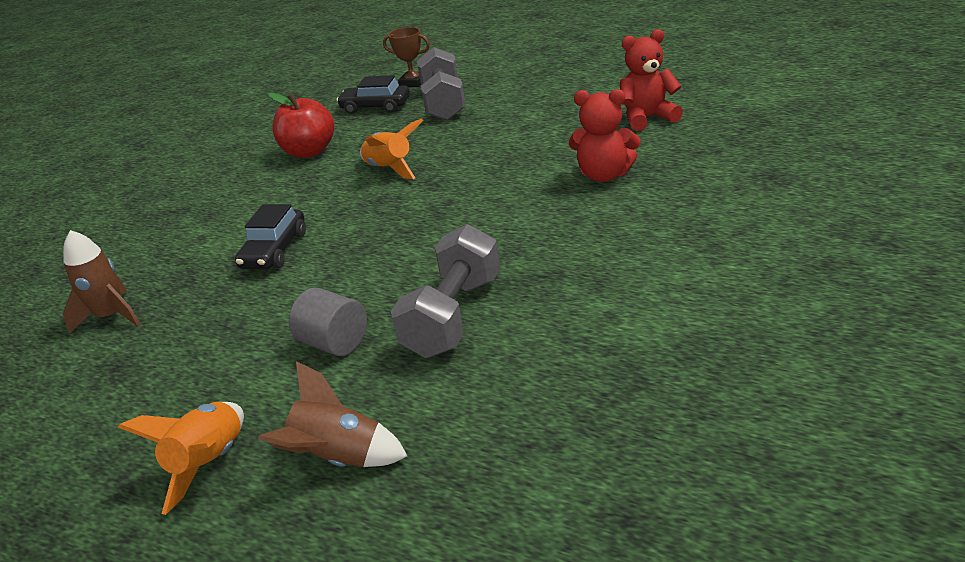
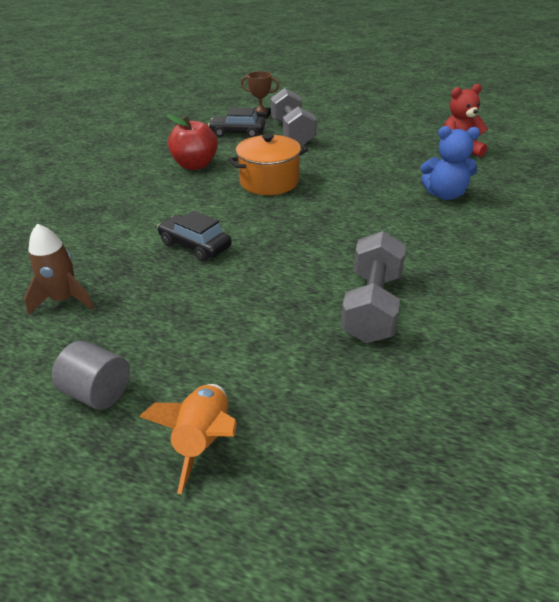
camera: 10 degrees left, 5 degrees up
black car [235,204,306,269] -> black car turned 120 degrees clockwise [157,211,232,262]
brown rocket [258,361,407,467] -> none
grey cylinder [289,287,367,356] -> grey cylinder moved to [51,341,130,410]
orange rocket [360,118,424,179] -> orange pot [228,133,308,195]
red teddy bear [569,89,640,182] -> blue teddy bear [421,126,480,200]

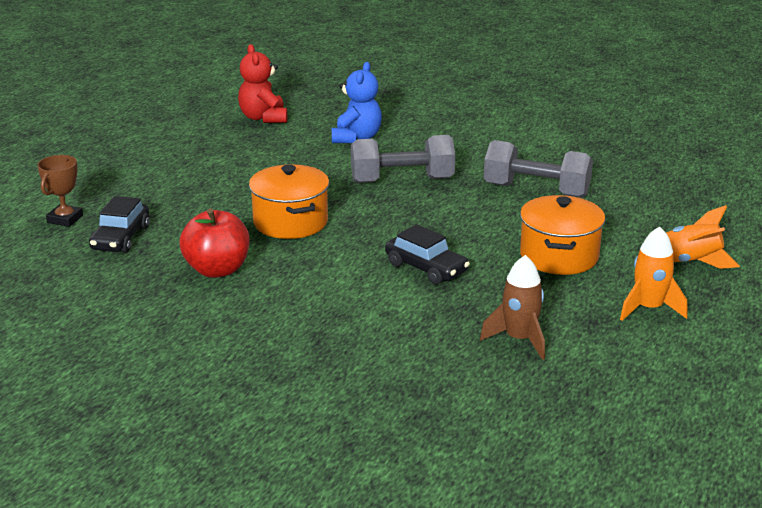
camera: 85 degrees left, 10 degrees down
grey cylinder [51,341,130,410] -> orange rocket [620,226,687,321]
black car [157,211,232,262] -> black car turned 90 degrees counterclockwise [385,224,470,285]
grey dumbbell [270,88,317,145] -> grey dumbbell moved to [351,135,455,183]
none -> orange pot [520,195,606,275]

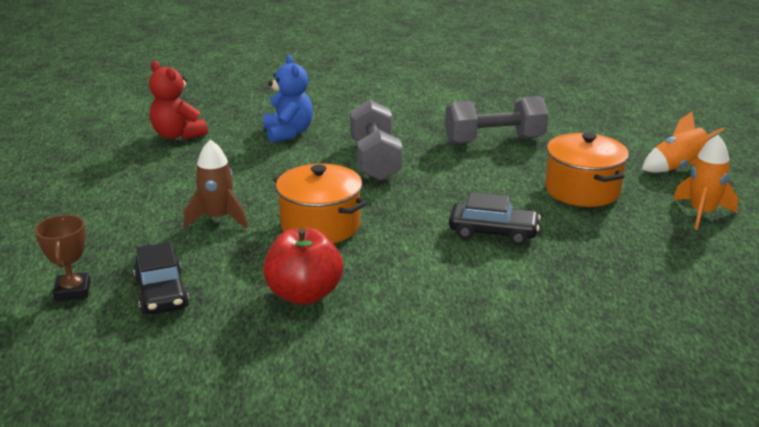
camera: 30 degrees left, 0 degrees up
grey dumbbell [351,135,455,183] -> grey dumbbell turned 60 degrees counterclockwise [350,99,402,181]
brown rocket [480,255,545,360] -> brown rocket moved to [184,140,248,228]

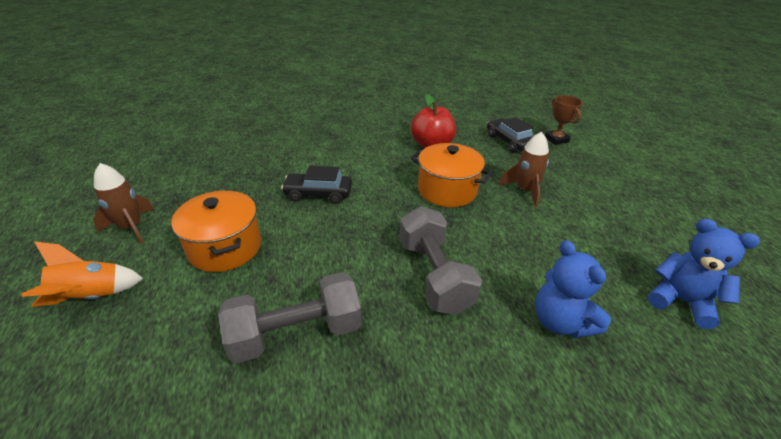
camera: 170 degrees right, 10 degrees up
red teddy bear [149,61,208,140] -> blue teddy bear [648,219,760,329]
orange rocket [673,135,738,230] -> brown rocket [93,163,155,244]

